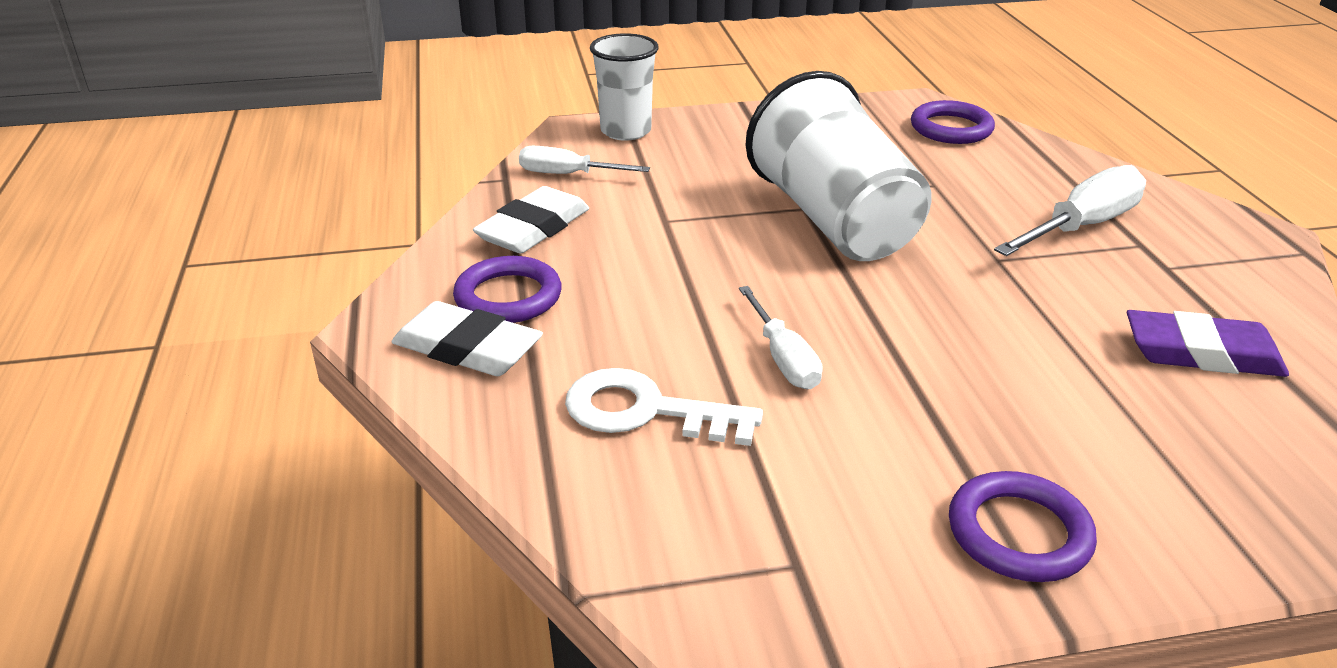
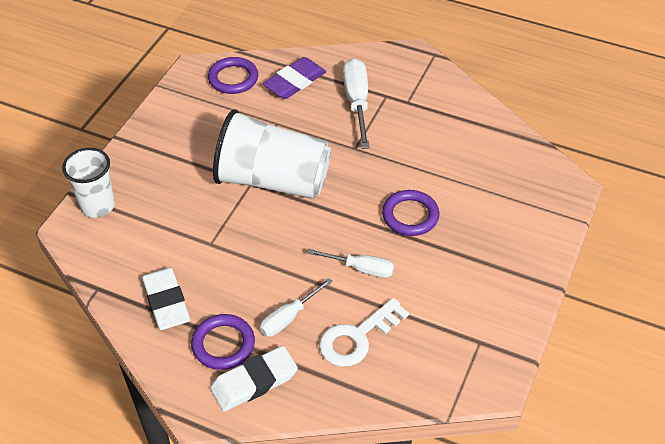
camera: 55 degrees left, 15 degrees up
white screwdriver [519,146,650,174] -> white screwdriver moved to [260,278,333,337]
purple ring [949,471,1097,582] -> purple ring moved to [382,190,439,236]
purple eraser [1127,310,1289,377] -> purple eraser moved to [263,57,326,99]

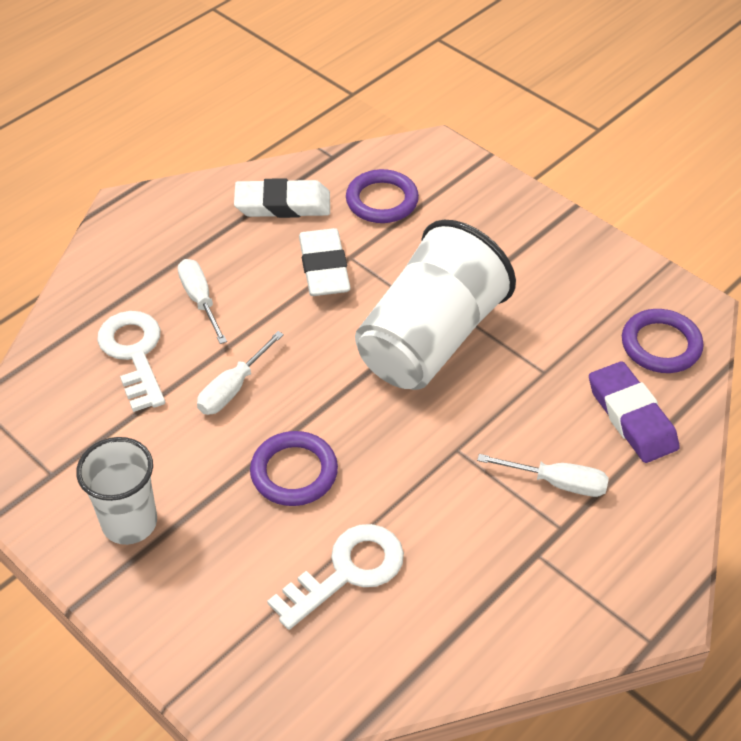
camera: 110 degrees right, 0 degrees up
white cup [62,148,115,217] -> white cup moved to [76,437,157,545]
purple ring [191,314,255,370] -> purple ring moved to [346,169,419,223]
white eraser [210,346,298,412] -> white eraser moved to [299,228,351,296]
white screwdriver [343,58,369,149] -> white screwdriver [477,454,609,497], size x0.64
none -> white key [267,524,404,630]

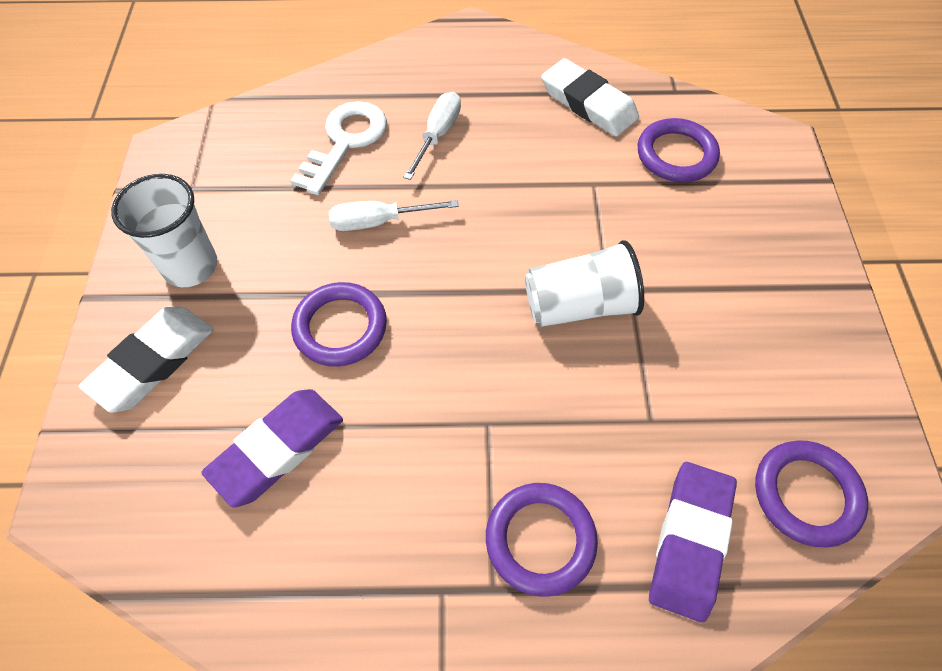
camera: 45 degrees right, 10 degrees up
white key [267,524,404,630] -> purple eraser [201,389,343,508]
white eraser [299,228,351,296] -> white eraser moved to [78,306,214,413]
white cup [355,220,516,390] -> white cup [525,240,644,327], size x0.59
white screwdriver [477,454,609,497] -> purple ring [486,483,598,597]

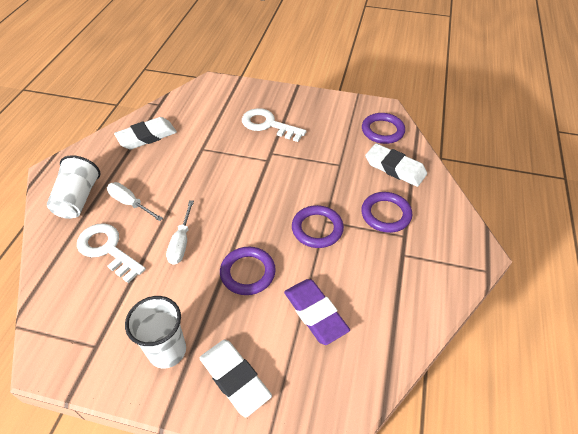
camera: 75 degrees left, 10 degrees down
white cup [525,240,644,327] -> white cup moved to [47,155,101,219]
purple ring [638,118,720,182] -> purple ring moved to [292,205,344,248]
purple eraser [649,462,737,623] -> white eraser [365,143,427,187]
none -> white key [242,108,306,142]

